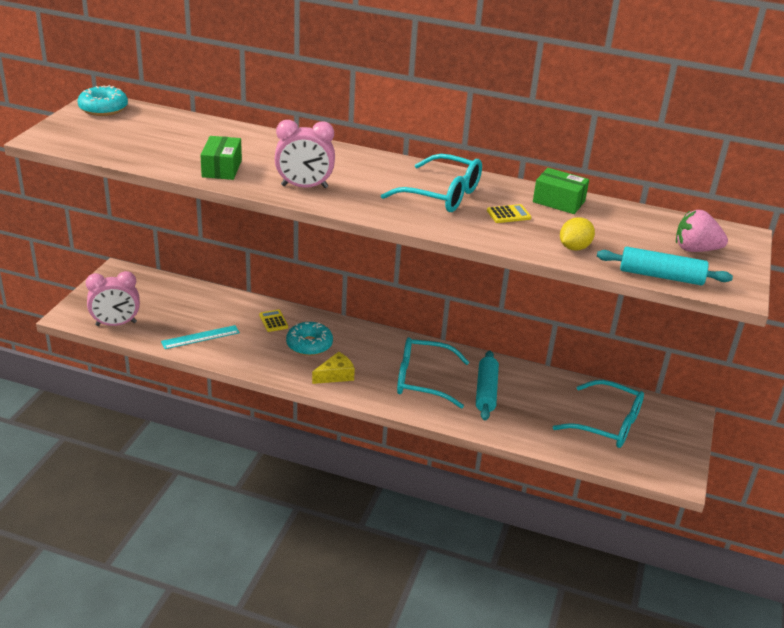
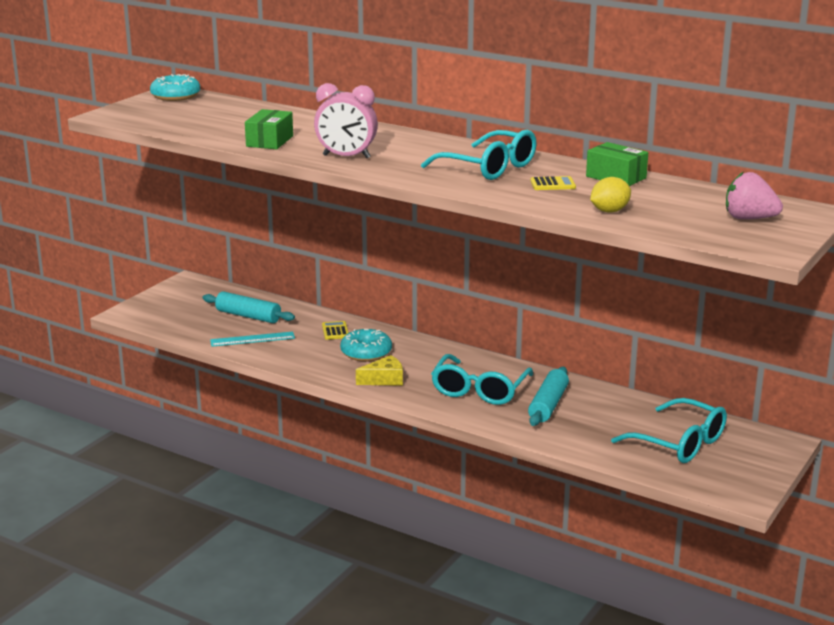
camera: 15 degrees right, 10 degrees down
pink clock [86,271,140,326] -> none
turquoise glasses [397,337,469,408] -> turquoise glasses turned 90 degrees counterclockwise [431,354,533,405]
turquoise rolling pin [597,247,733,286] -> turquoise rolling pin moved to [202,291,295,323]

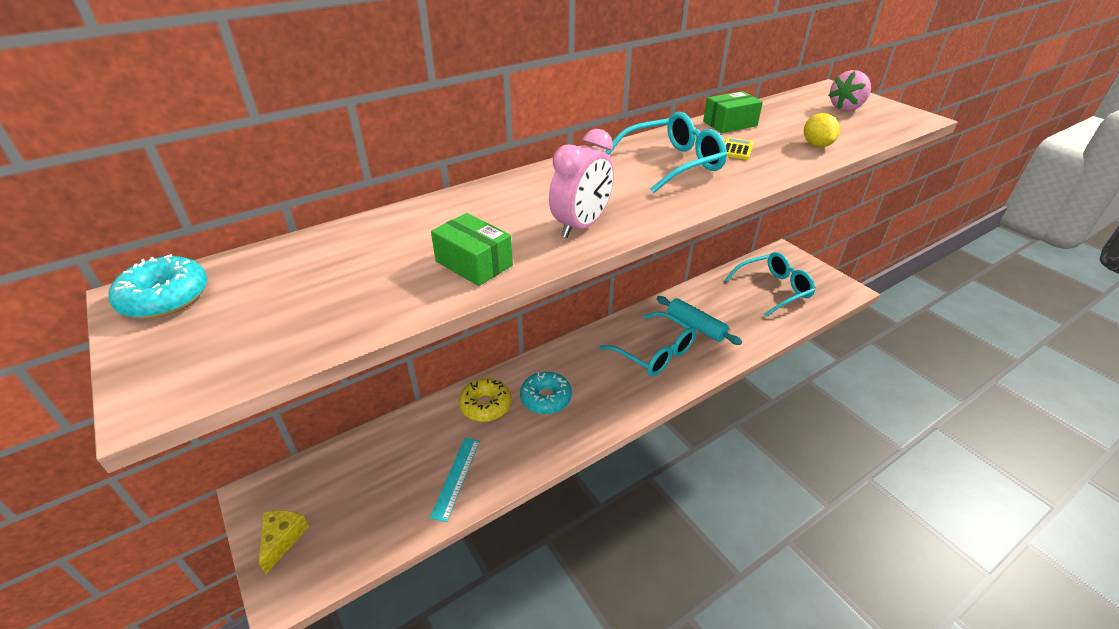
camera: 65 degrees left, 15 degrees up
turquoise rolling pin [202,291,295,323] -> none
yellow calculator [322,321,349,340] -> yellow donut [459,378,512,422]
yellow cheese [356,355,403,386] -> yellow cheese moved to [259,510,309,574]

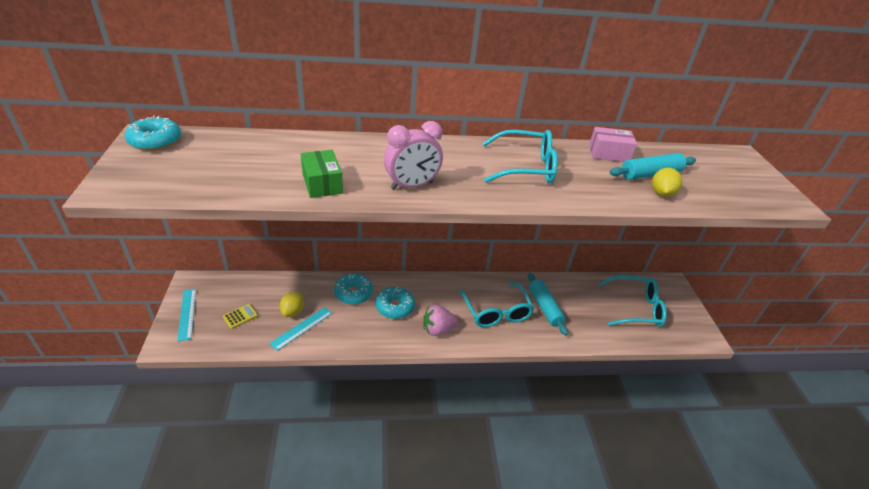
camera: 25 degrees right, 0 degrees up
yellow cheese [259,510,309,574] -> turquoise ruler [177,289,196,341]
yellow donut [459,378,512,422] -> turquoise donut [334,274,373,305]
green box [703,91,763,133] -> pink box [589,127,637,162]
yellow calculator [725,137,753,160] -> yellow calculator moved to [223,304,258,329]
pink strawberry [828,70,871,111] -> pink strawberry moved to [423,305,458,336]
none -> yellow lemon [280,292,304,317]
none -> turquoise rolling pin [609,153,696,180]

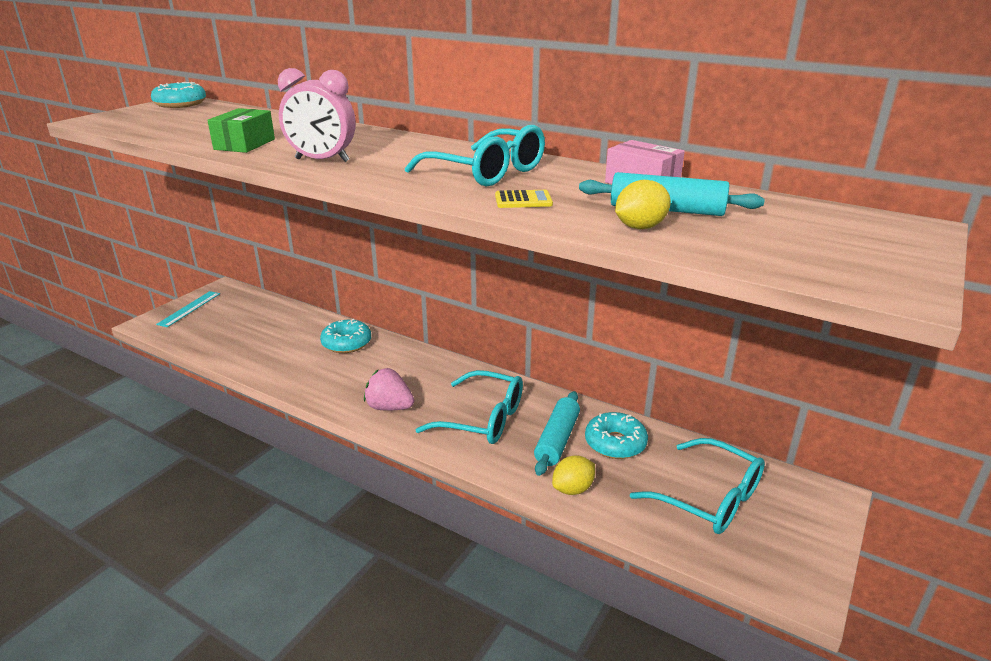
camera: 40 degrees right, 10 degrees down
yellow calculator [223,304,258,329] -> yellow calculator moved to [495,190,553,208]
turquoise ruler [269,307,333,351] -> none
yellow lemon [280,292,304,317] -> yellow lemon moved to [552,455,595,495]
turquoise donut [375,287,415,319] -> turquoise donut moved to [585,412,648,459]
turquoise glasses [459,282,534,327] -> turquoise glasses turned 90 degrees counterclockwise [415,370,523,444]

